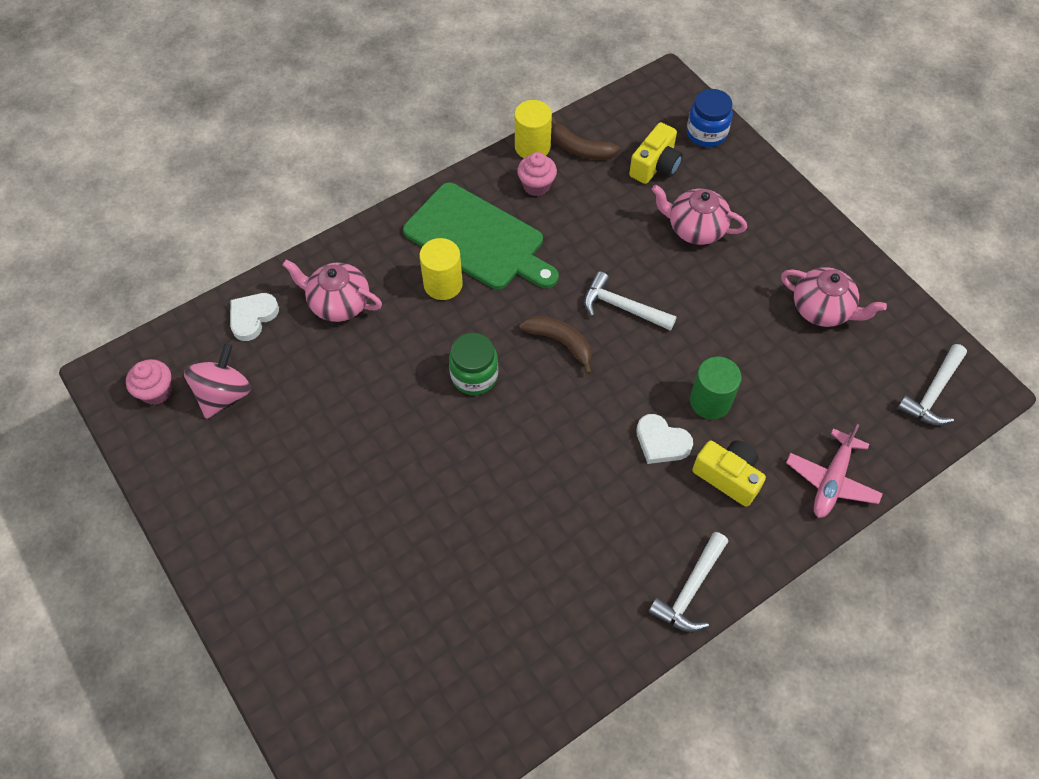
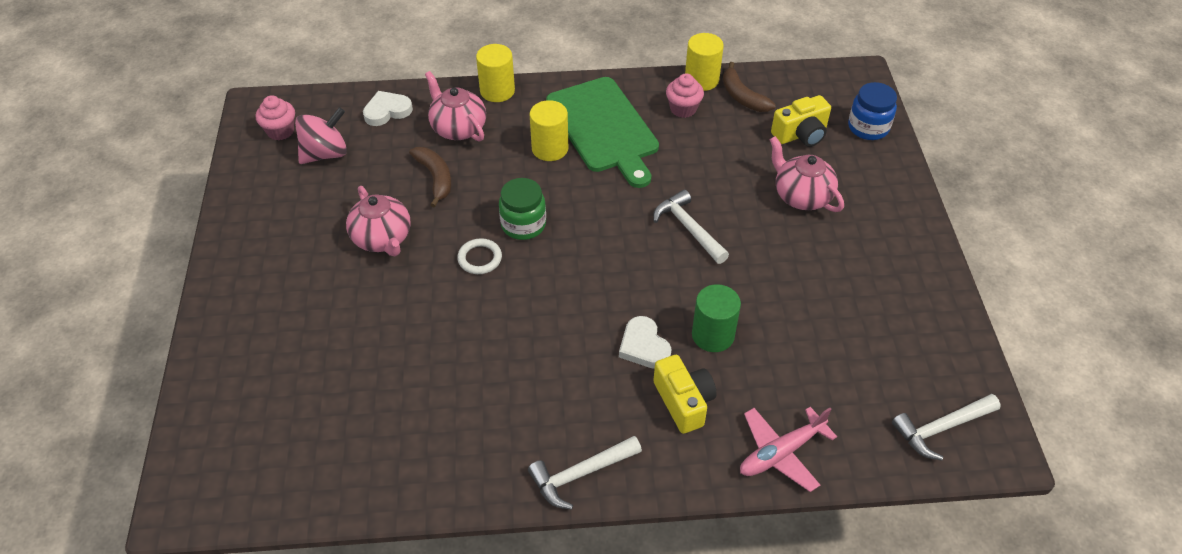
camera: 30 degrees right, 10 degrees down
brown banana [519,316,592,374] -> brown banana moved to [409,147,451,208]
pink teapot [781,267,887,327] -> pink teapot moved to [346,186,411,256]
none -> white ring [457,238,502,274]
none -> yellow cylinder [476,44,515,102]

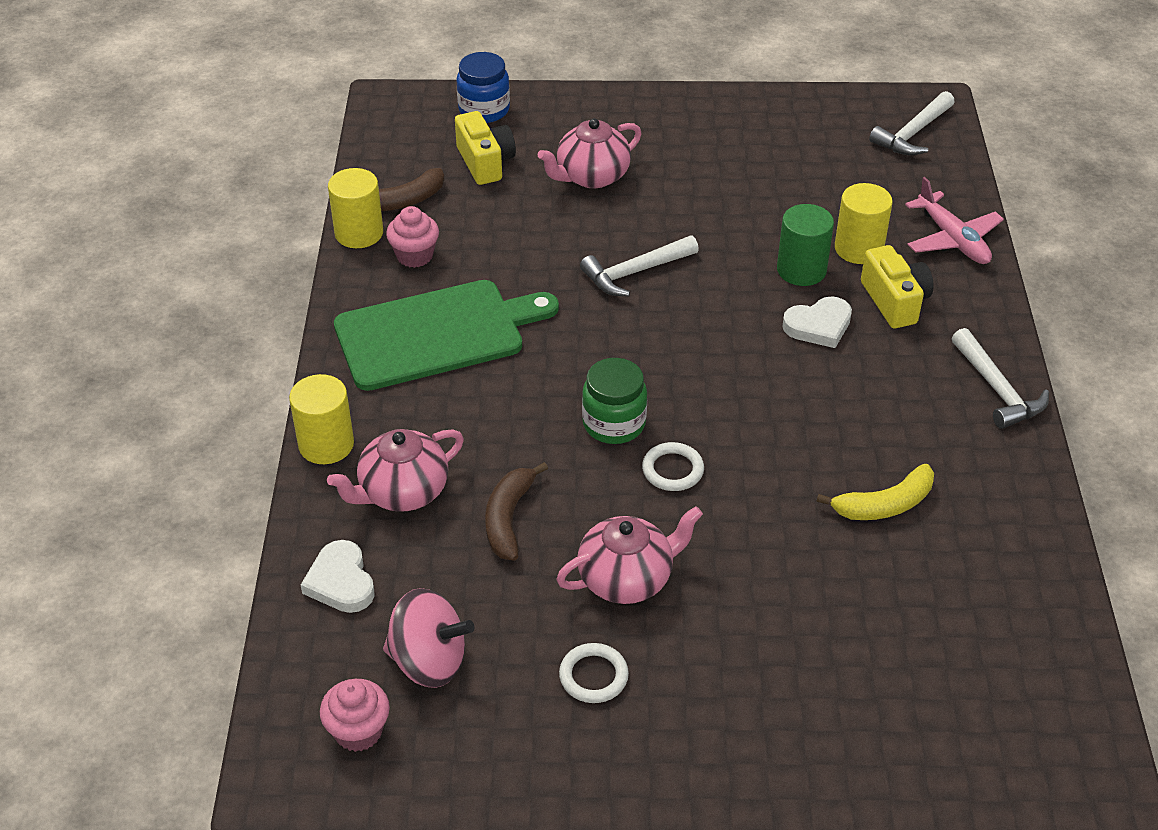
camera: 85 degrees left, 5 degrees down
pink spinning top [295,107,347,164] -> pink spinning top turned 135 degrees clockwise [383,588,474,688]
brown banana [409,147,451,208] -> brown banana turned 60 degrees counterclockwise [485,462,548,561]
yellow cylinder [530,100,568,161] -> yellow cylinder moved to [835,183,893,264]
yellow camera [653,355,717,434] -> yellow camera turned 90 degrees clockwise [861,245,934,328]
white hammer [892,394,1001,461] -> white hammer turned 60 degrees clockwise [869,91,955,155]
none -> white ring [559,643,629,703]
none -> yellow banana [817,464,934,520]

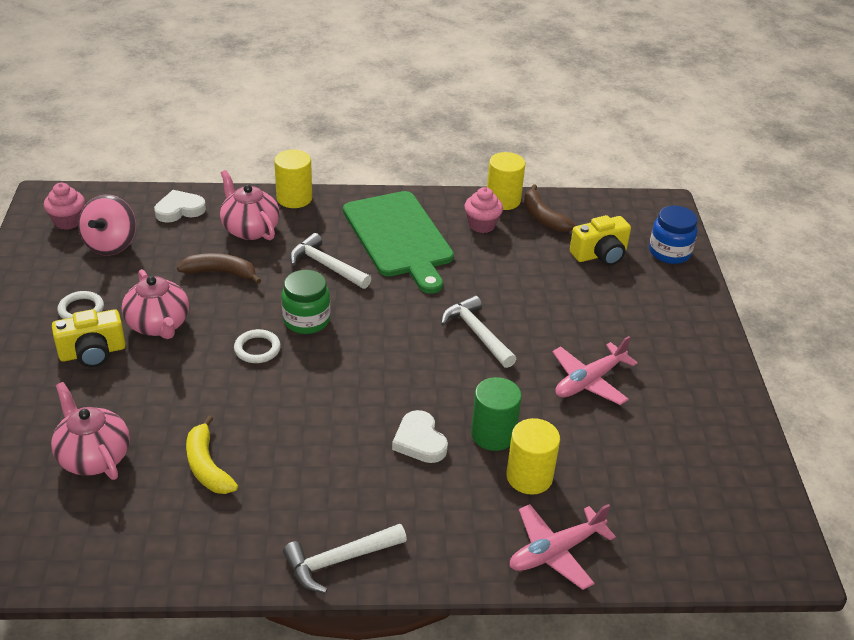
camera: 85 degrees right, 5 degrees down
pink teapot [538,118,642,188] -> pink teapot moved to [51,382,130,480]
yellow camera [861,245,934,328] -> yellow camera moved to [52,309,126,368]
white hammer [869,91,955,155] -> white hammer moved to [290,233,371,289]
none -> pink plane [552,336,638,405]

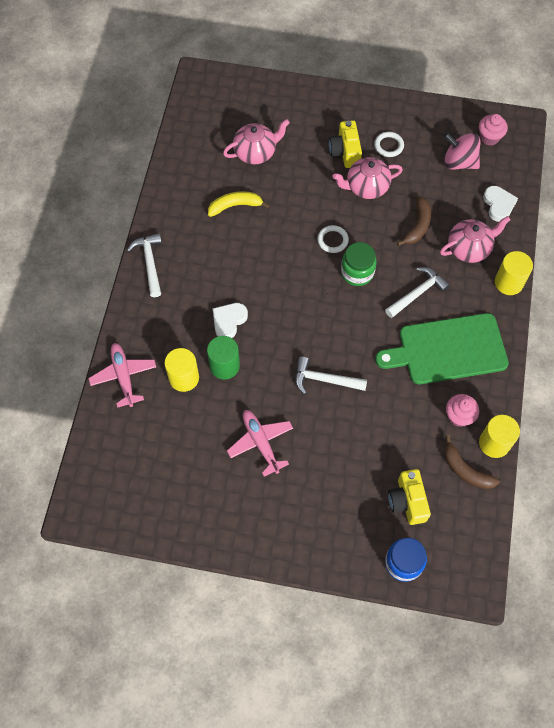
camera: 105 degrees right, 25 degrees up
white heart [392,410,448,463] -> white heart turned 45 degrees counterclockwise [213,303,248,338]
white hammer [441,296,516,368] -> white hammer turned 150 degrees counterclockwise [295,356,367,395]
brown banana [524,184,576,232] -> brown banana turned 120 degrees counterclockwise [444,435,500,489]

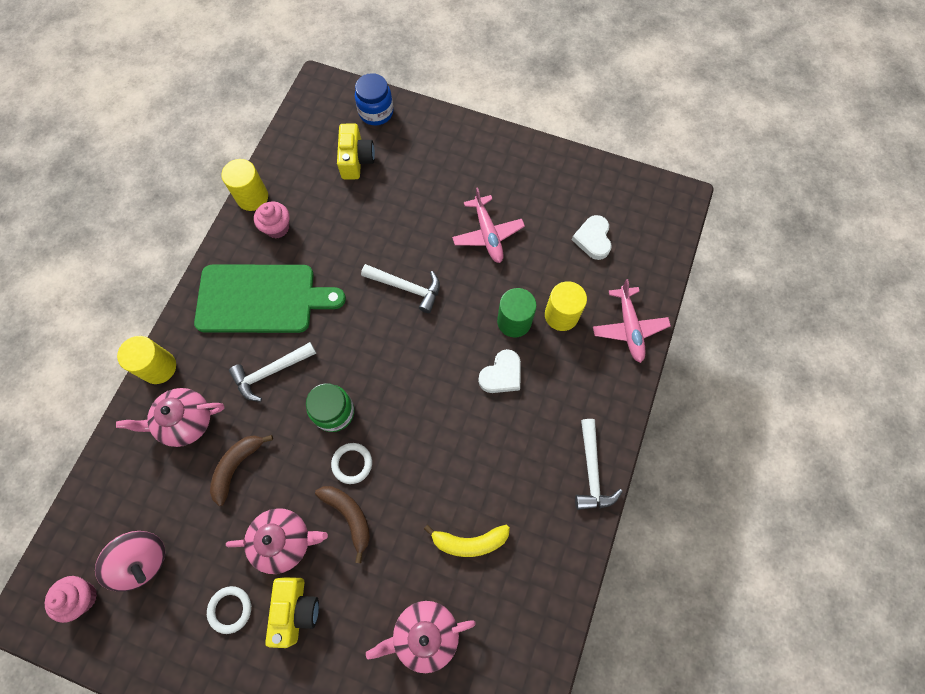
camera: 170 degrees left, 5 degrees up
brown banana [444,435,500,489] -> brown banana moved to [315,486,370,563]
white heart [483,186,518,222] -> white heart moved to [572,215,612,260]

